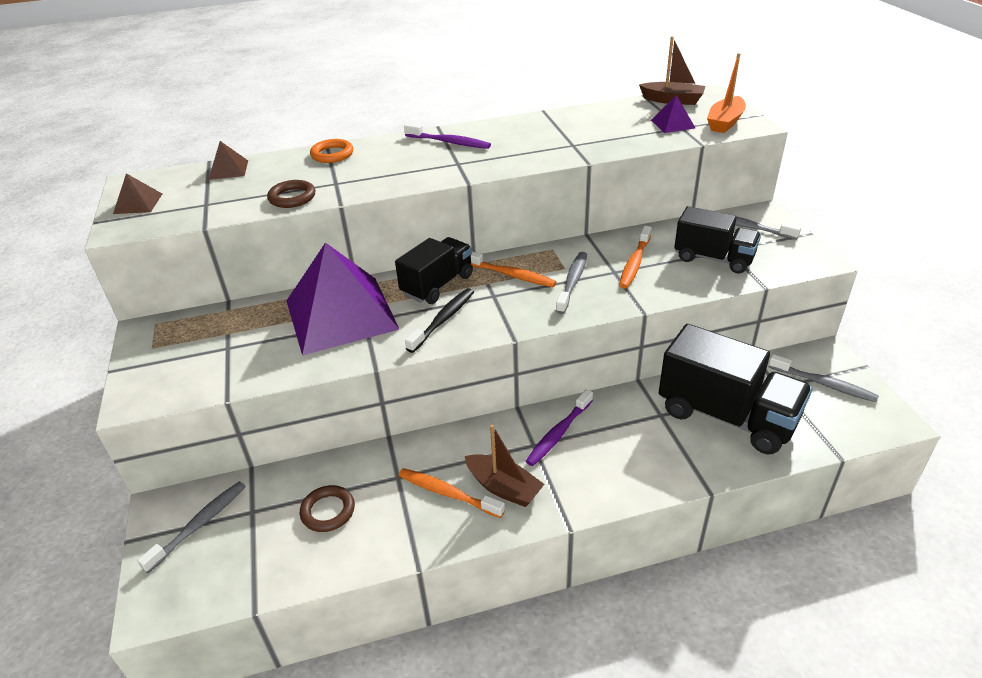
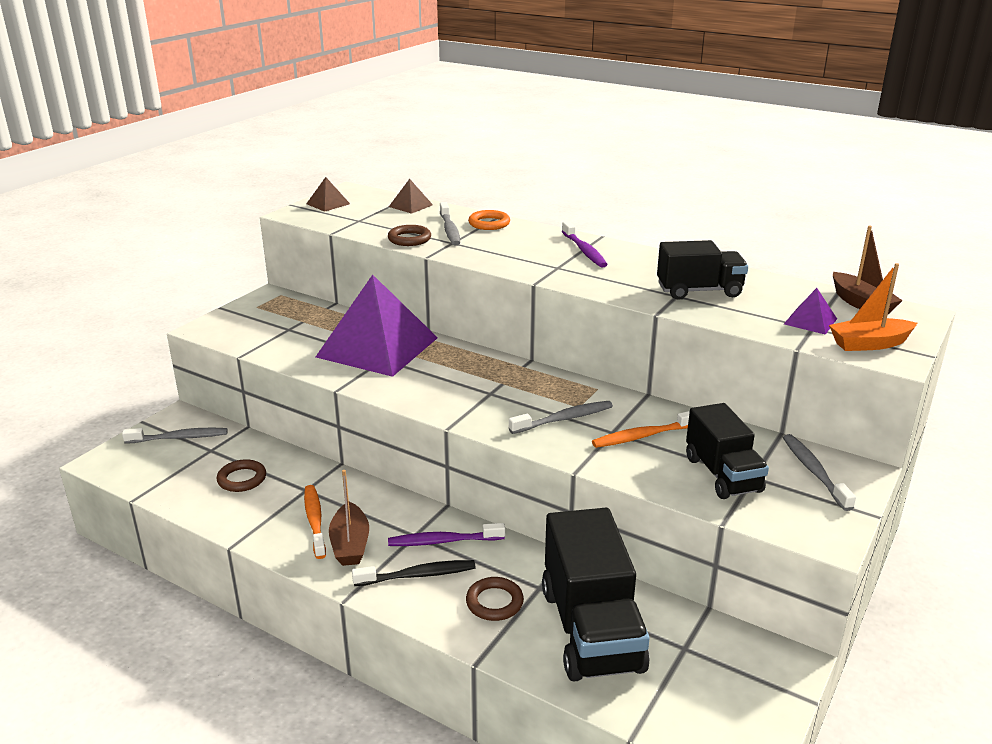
camera: 45 degrees right, 10 degrees down
black truck [395,237,473,304] -> black truck moved to [657,240,748,300]
black toothbrush [405,288,474,353] -> black toothbrush moved to [352,560,476,586]
orange toothbrush [471,252,556,287] -> none
grey toothbrush [769,354,879,402] -> grey toothbrush moved to [440,202,460,245]
none -> brown ring [466,577,524,621]

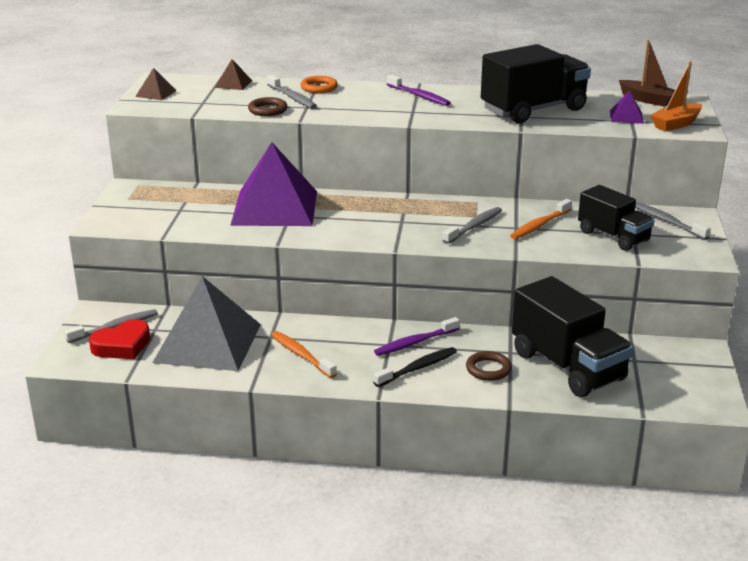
camera: 25 degrees left, 0 degrees up
brown ring [217,459,266,492] -> grey pyramid [152,276,261,371]
brown boat [329,470,369,566] -> none
black truck [657,240,748,300] -> black truck [481,44,591,124], size x1.59
none -> red heart [89,319,150,359]

